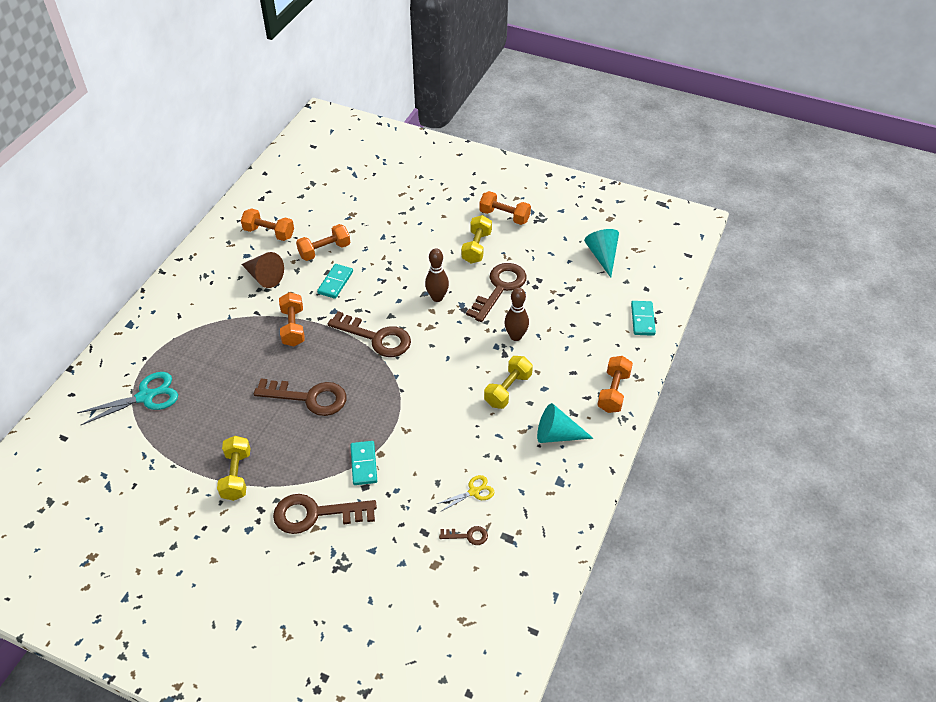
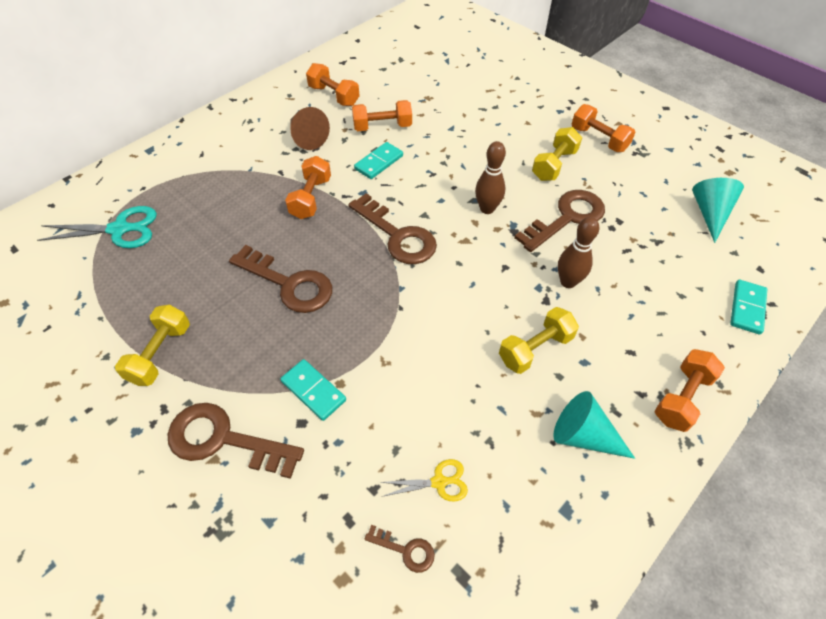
camera: 20 degrees right, 5 degrees up
turquoise domino [350,441,377,485] -> turquoise domino turned 60 degrees counterclockwise [280,359,346,421]

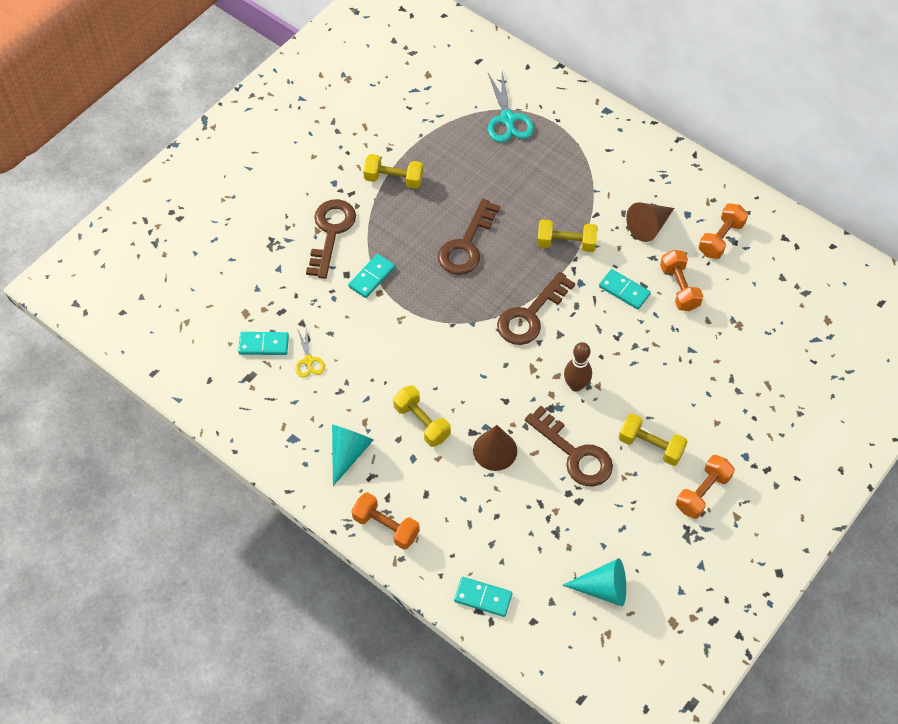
camera: 85 degrees right, 5 degrees up
orange dumbbell [285,156,331,219] -> yellow dumbbell [537,220,598,252]
brown key [364,525,435,573] -> turquoise domino [238,332,289,355]
brown bowling pin [558,217,599,288] -> brown cone [473,425,517,471]

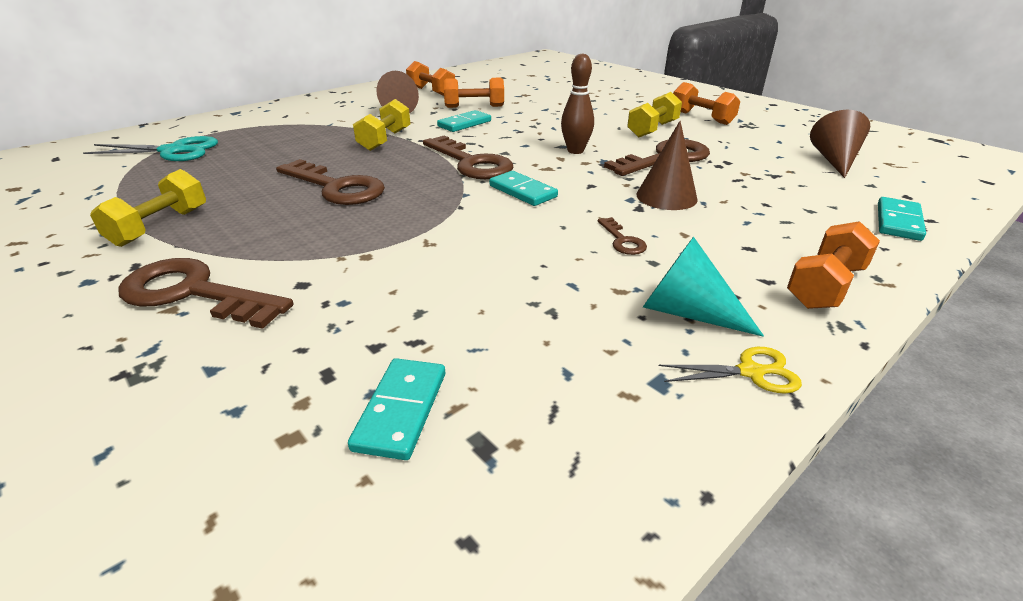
camera: 80 degrees left, 25 degrees down
yellow scissors [296,327,325,378] -> yellow scissors moved to [659,347,802,394]
turquoise domino [348,254,395,298] -> turquoise domino moved to [489,171,558,206]
yellow dumbbell [393,385,451,447] -> brown key [598,217,647,255]
turquoise cone [562,558,626,606] -> brown cone [810,110,870,178]

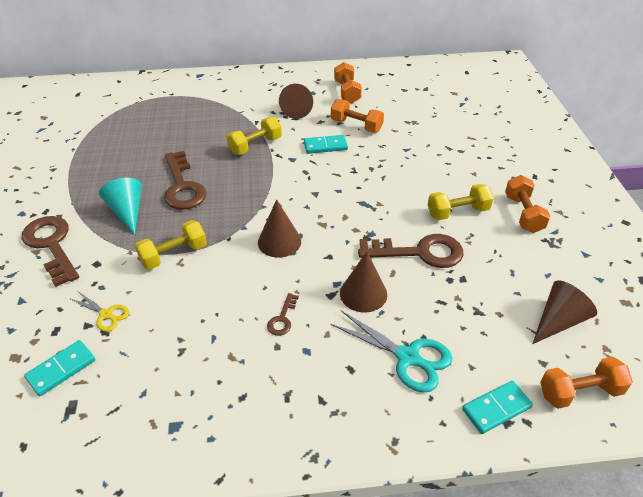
camera: 35 degrees right, 10 degrees up
turquoise scissors [83,136,218,161] -> turquoise scissors moved to [330,311,452,393]
yellow dumbbell [90,169,206,247] -> yellow dumbbell moved to [135,220,207,270]
brown key [423,135,513,179] -> none
turquoise domino [489,171,558,206] -> brown cone [258,199,301,258]
brown bowling pin [561,53,594,154] -> none
turquoise cone [643,237,764,337] -> turquoise cone moved to [99,178,142,235]
yellow scissors [659,347,802,394] -> yellow scissors moved to [71,291,129,332]
orange dumbbell [787,221,880,309] -> orange dumbbell moved to [540,357,633,409]

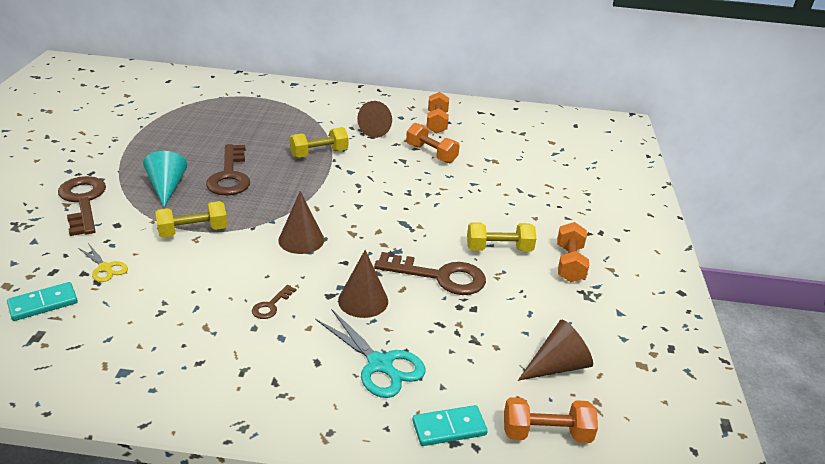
camera: 10 degrees right, 10 degrees down
turquoise domino [304,135,348,154] -> none

